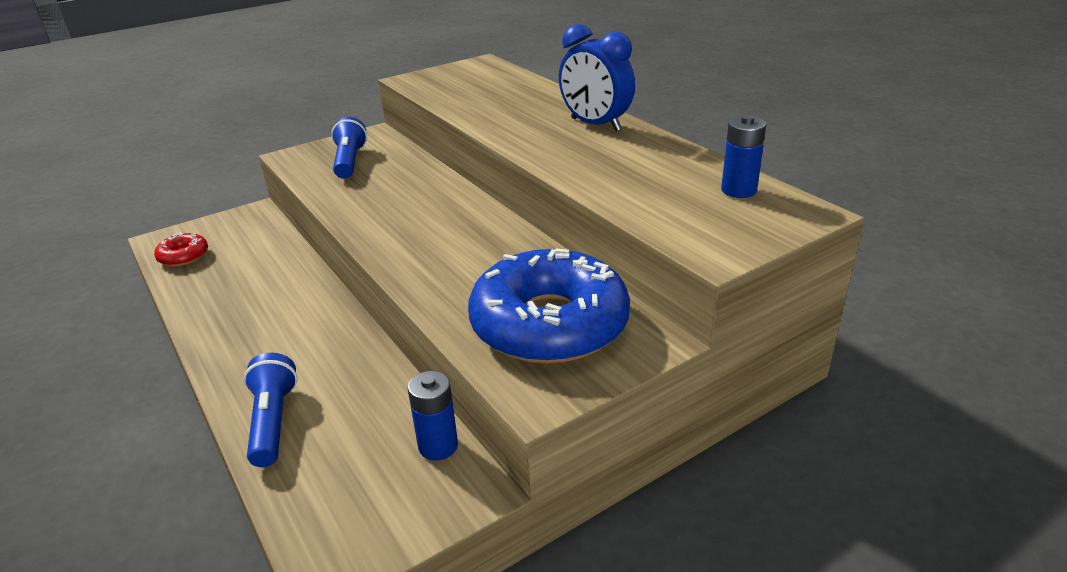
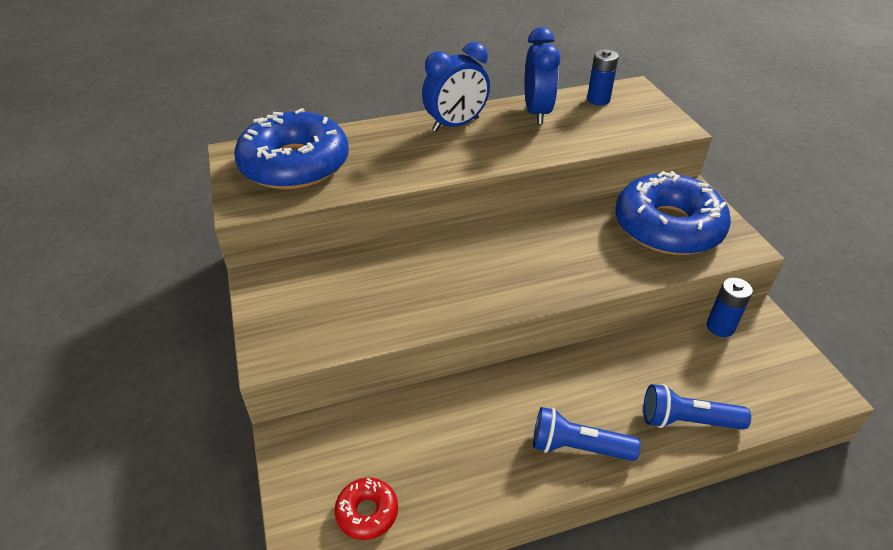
camera: 75 degrees left, 10 degrees up
blue flashlight [331,117,367,179] -> blue flashlight moved to [533,407,641,461]
none -> blue donut [234,108,349,190]
none -> blue clock [525,27,560,124]

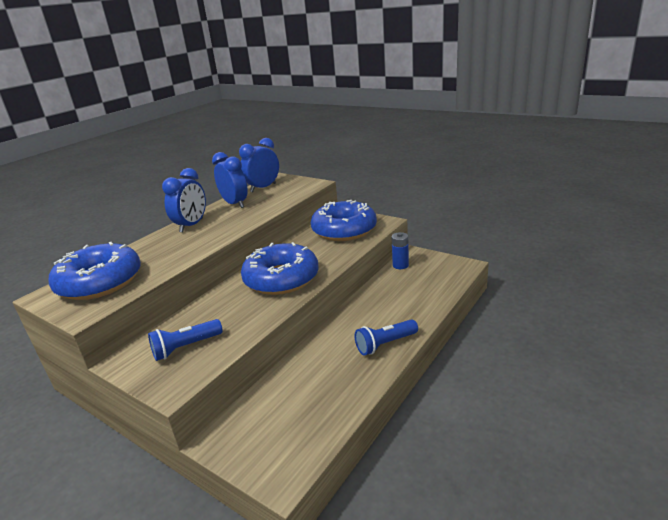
camera: 35 degrees left, 15 degrees down
red donut [335,477,398,540] -> none
blue battery [587,49,619,105] -> blue clock [239,138,279,192]
blue flashlight [643,384,751,430] -> blue flashlight moved to [148,319,223,361]
none -> blue donut [241,242,319,295]

